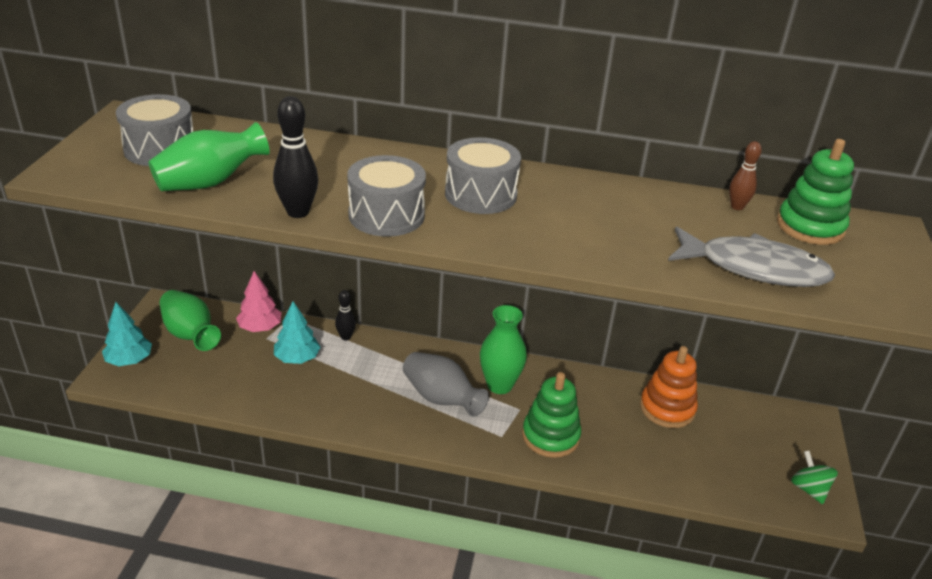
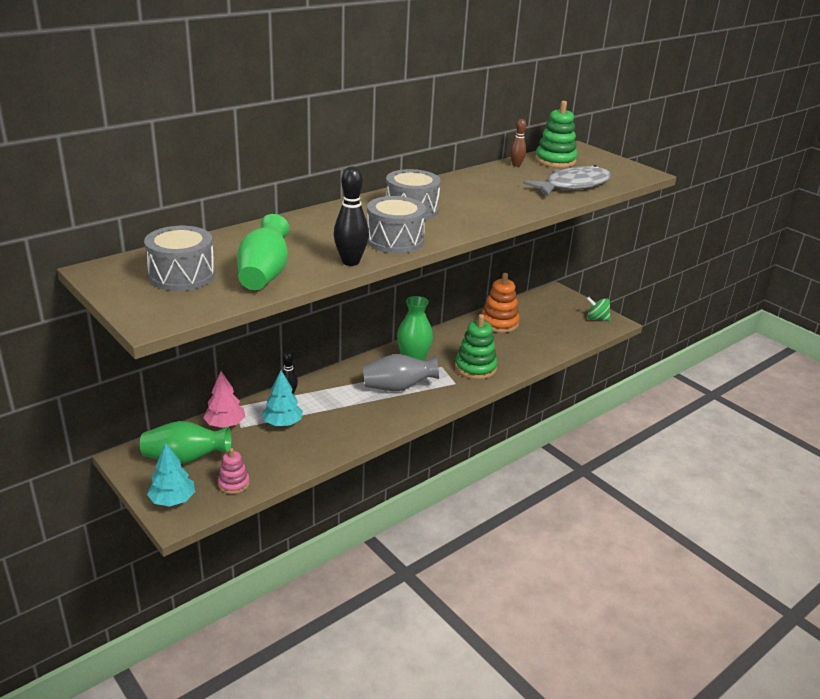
camera: 50 degrees left, 5 degrees down
none -> pink stacking toy [218,448,250,494]

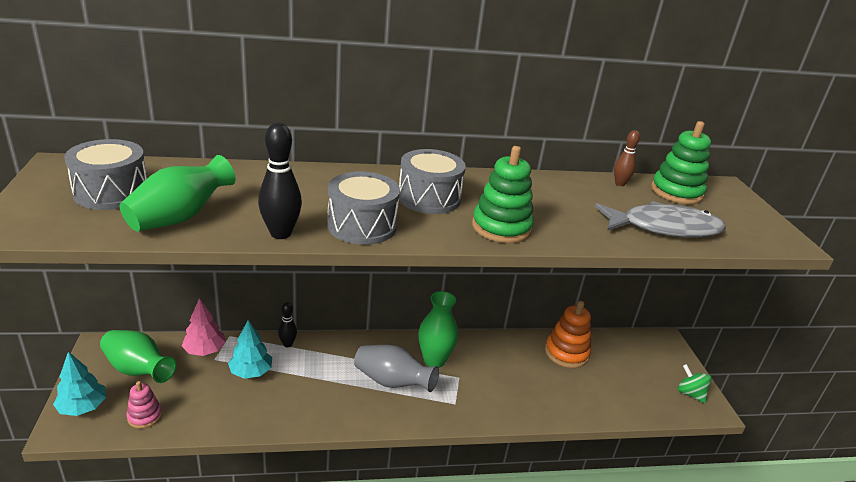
camera: 30 degrees right, 0 degrees up
green stacking toy [455,314,497,379] -> green stacking toy moved to [472,146,534,243]

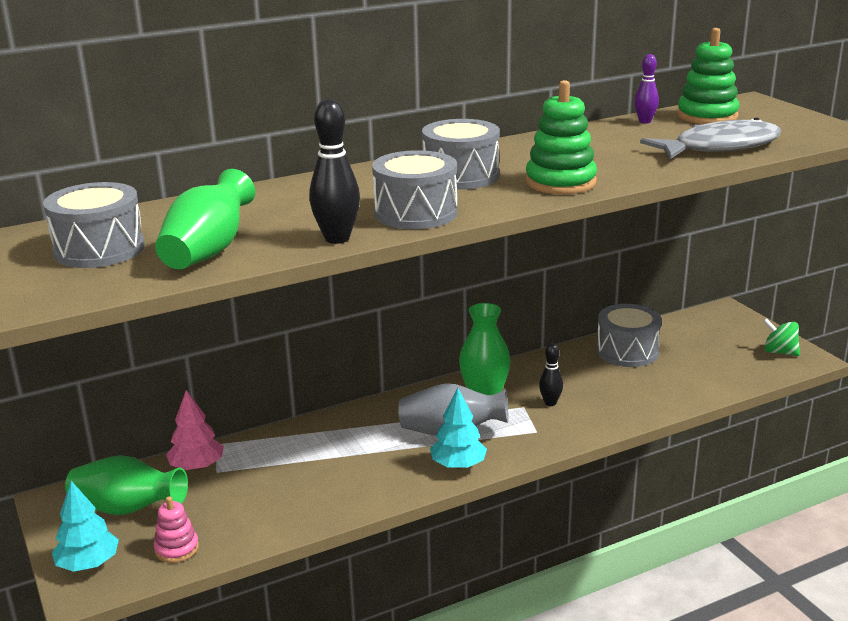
camera: 15 degrees left, 5 degrees down
turquoise tree [228,320,272,379] -> turquoise tree moved to [430,388,487,469]
black bowling pin [278,302,297,347] -> black bowling pin moved to [539,343,563,406]
orange stacking toy [545,301,591,368] -> grey drum [596,304,662,367]
brown bowling pin [614,130,640,186] -> purple bowling pin [635,54,659,124]

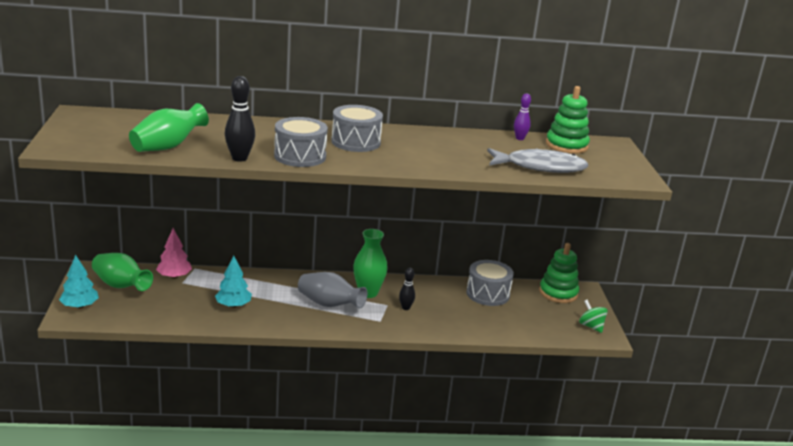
camera: 20 degrees right, 0 degrees up
grey drum [43,182,145,268] -> none
pink stacking toy [154,496,199,563] -> none
turquoise tree [430,388,487,469] -> turquoise tree moved to [215,256,252,308]
green stacking toy [525,80,597,194] -> green stacking toy moved to [539,243,579,303]

